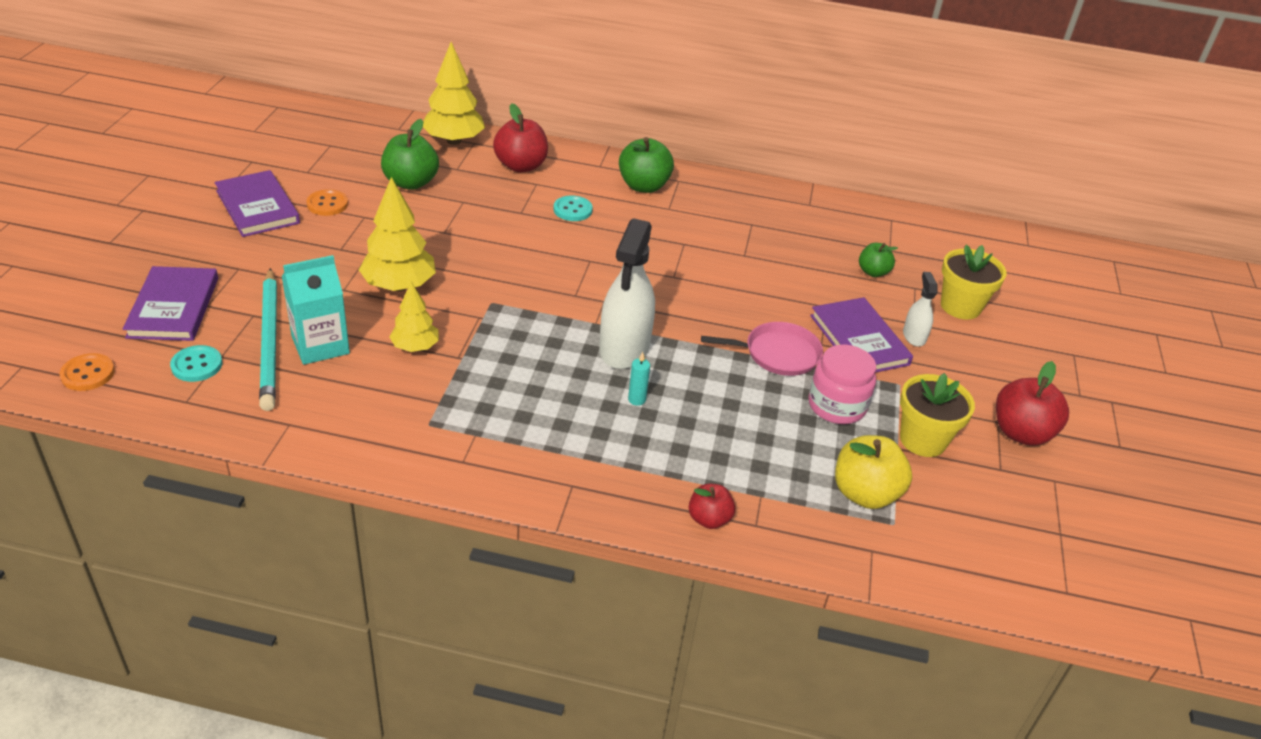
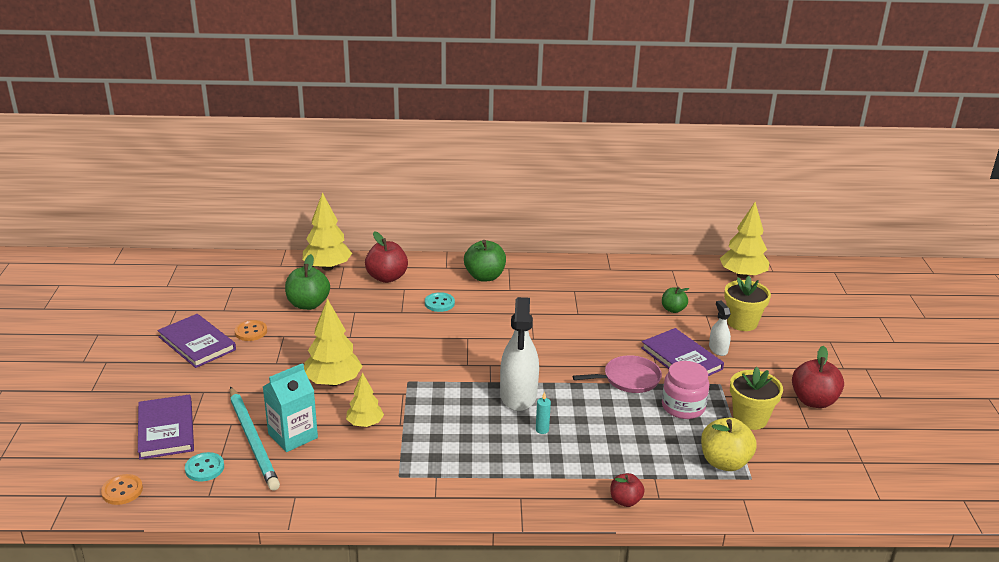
camera: 10 degrees left, 10 degrees down
none -> yellow tree [720,202,769,279]

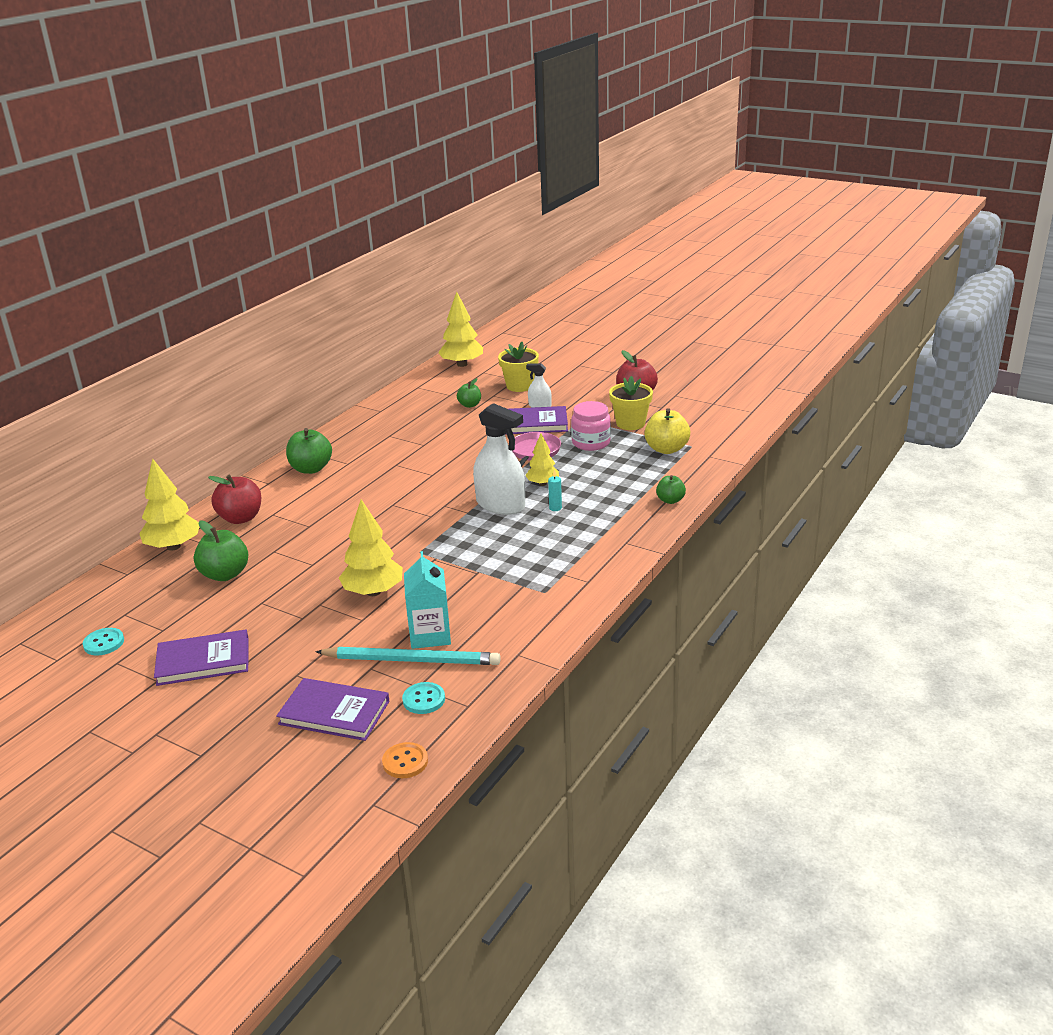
camera: 55 degrees left, 0 degrees up
orange button [235,320,267,341] -> none
yellow tree [346,372,384,427] -> yellow tree moved to [525,434,559,486]
turquoise button [425,292,455,312] -> turquoise button moved to [83,628,124,655]
red apple [610,473,645,507] -> green apple [656,475,686,504]

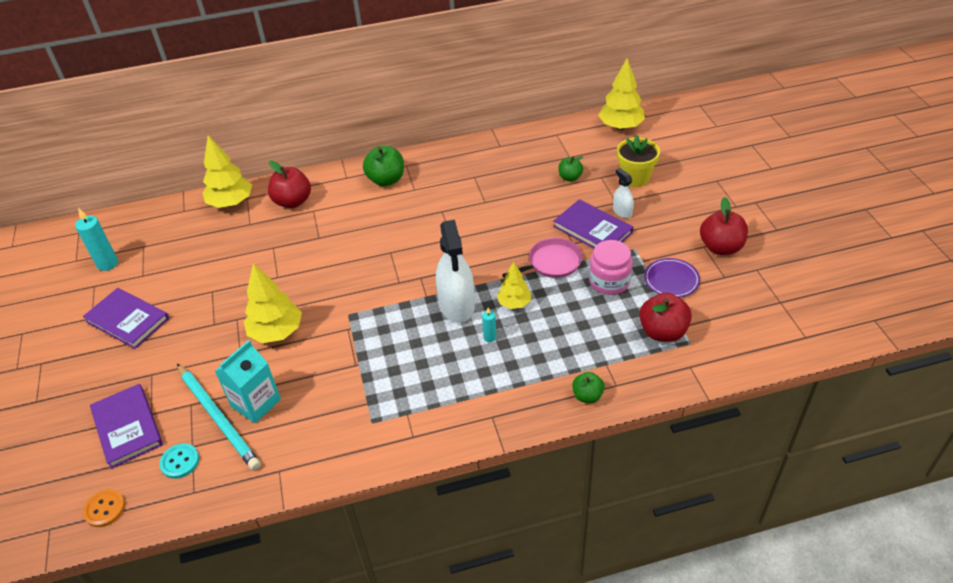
camera: 45 degrees right, 15 degrees up
turquoise button [83,628,124,655] -> turquoise candle [75,208,118,271]
green apple [194,521,248,581] -> none
yellow flower pot [609,376,653,430] -> purple plate [644,258,700,297]
yellow apple [645,408,690,454] -> red apple [639,293,692,342]

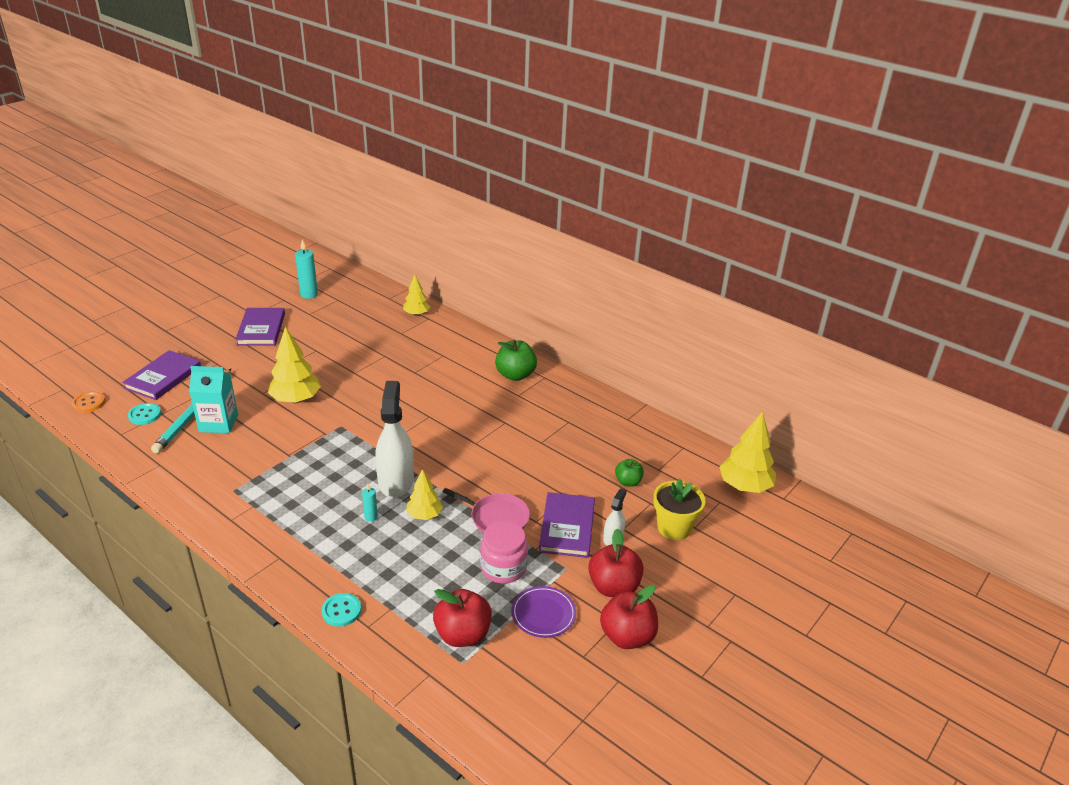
camera: 50 degrees right, 10 degrees down
yellow tree [203,135,252,208] -> yellow tree [403,275,430,316], size x0.61
red apple [268,161,311,208] -> red apple moved to [588,529,644,597]
white spray bottle [436,220,475,323] -> white spray bottle turned 135 degrees clockwise [375,381,414,498]
green apple [572,372,605,403] -> turquoise button [322,593,361,627]

